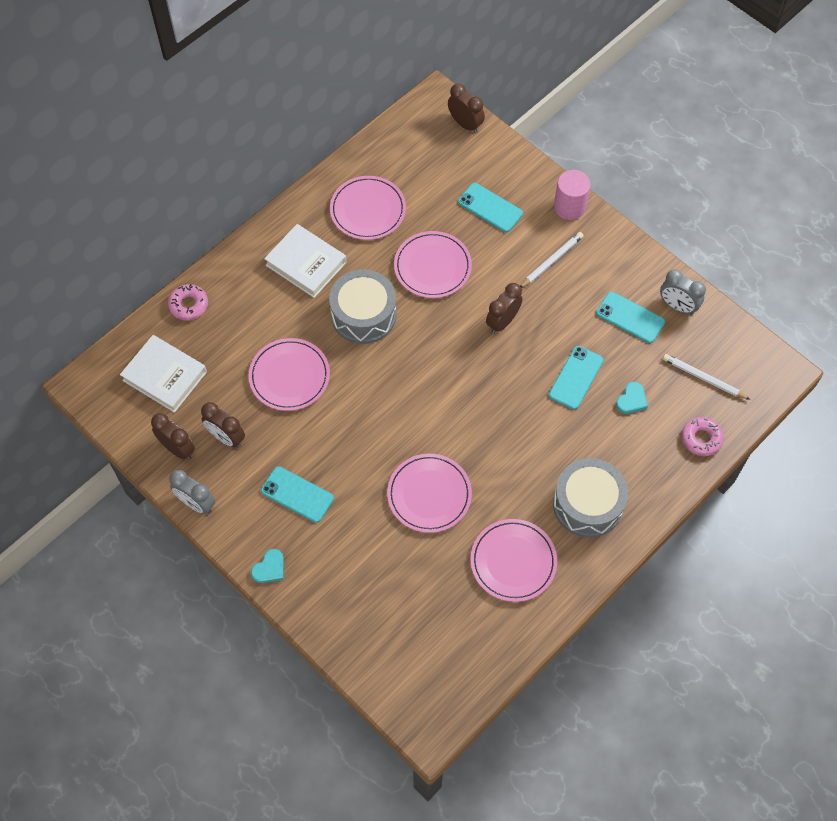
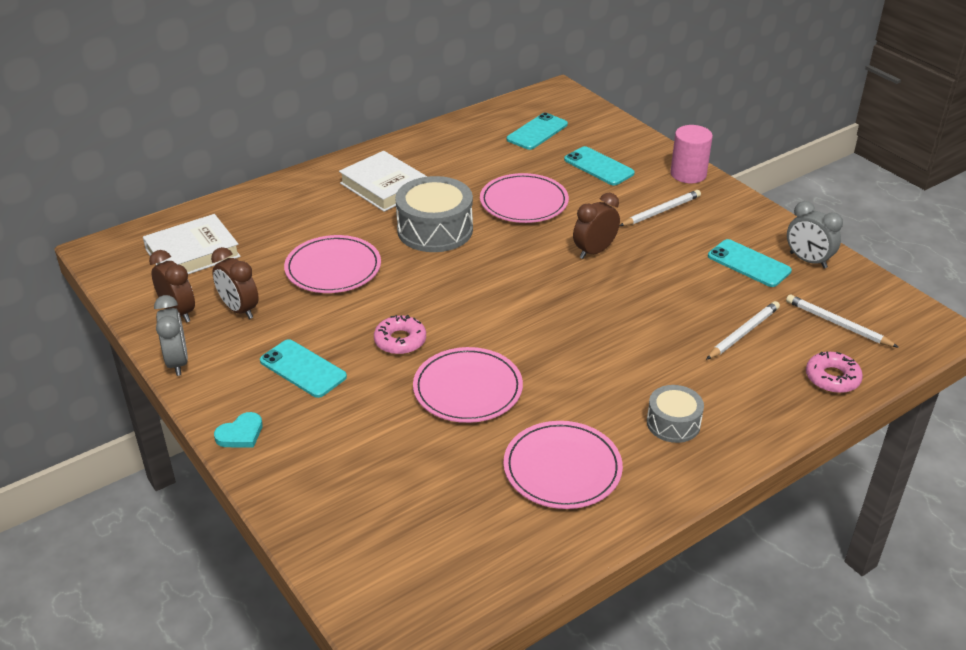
camera: 10 degrees right, 25 degrees down
white book [120,335,207,413] -> white book turned 75 degrees counterclockwise [143,214,241,274]
pink donut [168,284,208,320] -> pink donut moved to [374,315,426,355]
grey clock [169,470,215,514] -> grey clock turned 150 degrees counterclockwise [154,295,188,376]
pink plate [330,176,406,240] -> none
brown clock [448,84,485,133] -> none
turquoise phone [549,346,603,410] -> turquoise phone moved to [507,113,568,150]
grey drum [553,458,628,538] -> grey drum [647,385,704,443], size x0.57
turquoise heart [616,382,648,414] -> white pencil [706,301,780,360]

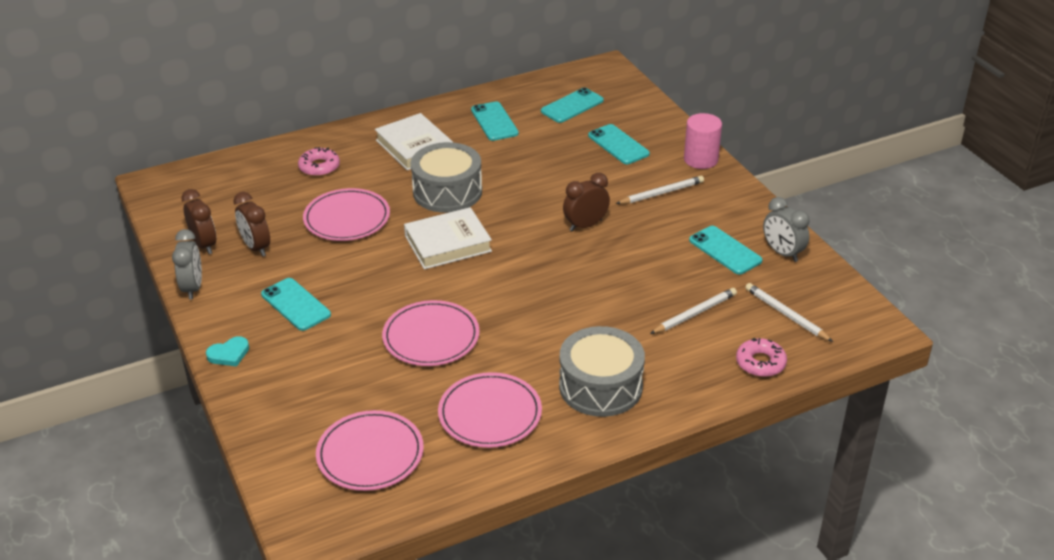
camera: 10 degrees right, 0 degrees up
white book [143,214,241,274] -> white book moved to [404,207,492,269]
pink donut [374,315,426,355] -> pink donut moved to [298,147,340,177]
pink plate [480,173,569,223] -> pink plate moved to [316,410,424,491]
grey drum [647,385,704,443] -> grey drum [559,326,645,417], size x1.75
none -> turquoise phone [471,101,519,141]

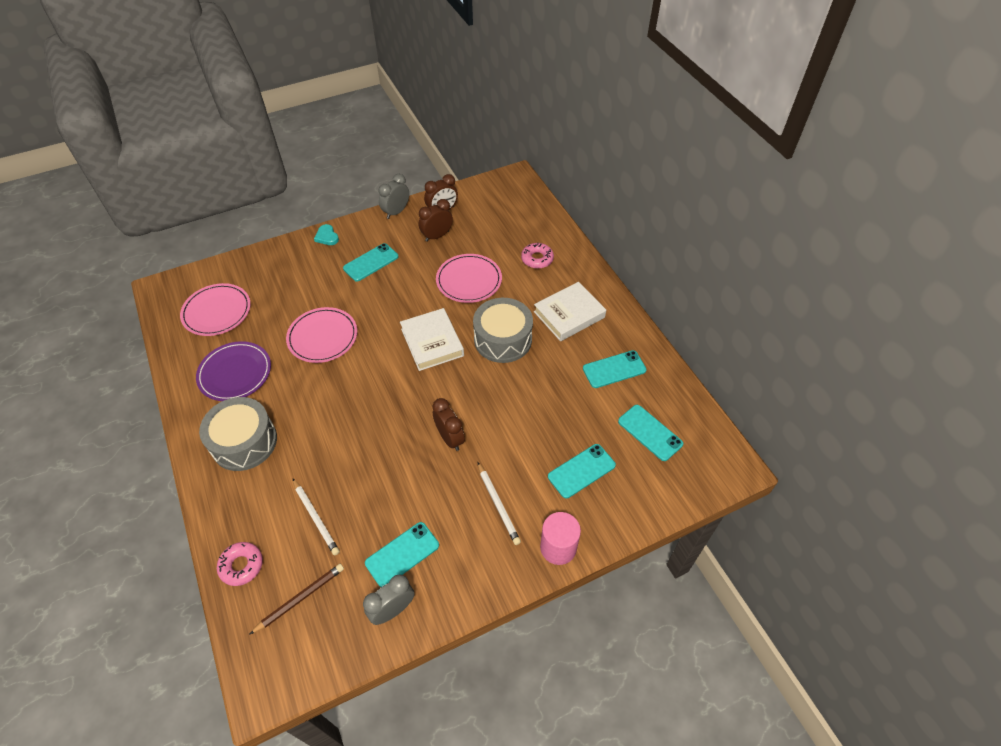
camera: 90 degrees right, 15 degrees up
grey clock [172,229,202,300] -> grey clock turned 135 degrees clockwise [378,174,409,219]
pink plate [438,372,542,448] -> purple plate [196,341,271,401]
white pencil [745,283,833,342] -> brown pencil [249,564,344,635]

